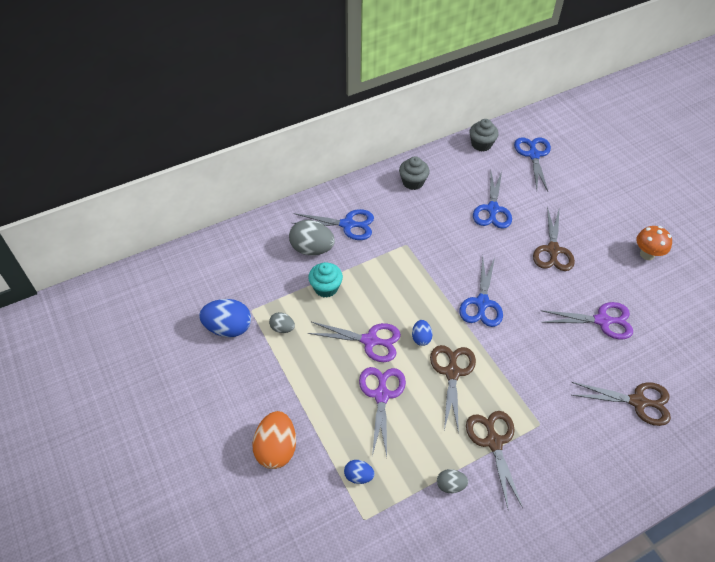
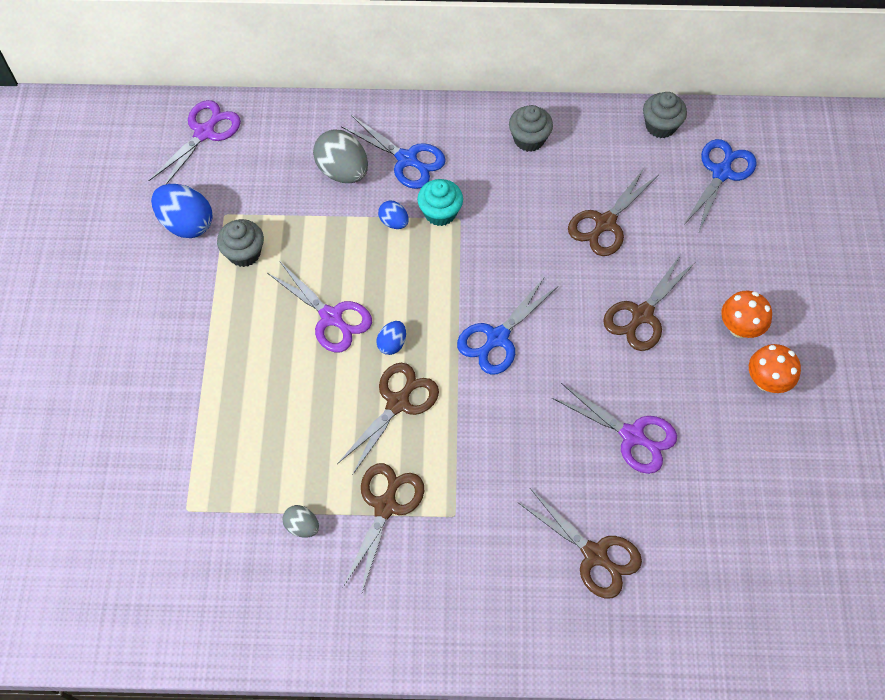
camera: 30 degrees right, 10 degrees up
orange egg [252,411,296,469] -> none
grey egg [269,312,295,333] -> grey cupcake [217,219,264,267]
turquoise cupcake [308,262,343,297] -> turquoise cupcake moved to [417,179,463,226]
blue egg [344,460,375,484] -> blue egg moved to [378,201,409,229]
purple scissors [359,367,406,457] -> purple scissors moved to [148,100,241,185]
blue scissors [473,171,512,229] -> brown scissors [568,167,658,256]
none -> orange mushroom [721,291,772,338]

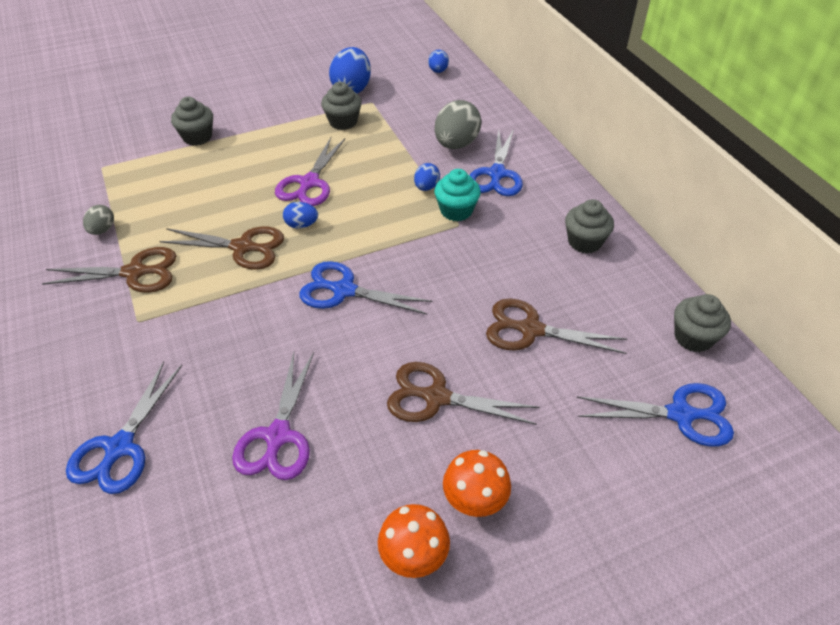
camera: 65 degrees right, 15 degrees down
purple scissors [148,100,241,185] -> blue egg [428,50,449,73]
brown scissors [517,488,642,599] -> blue scissors [66,361,182,494]
none -> grey cupcake [171,97,213,146]

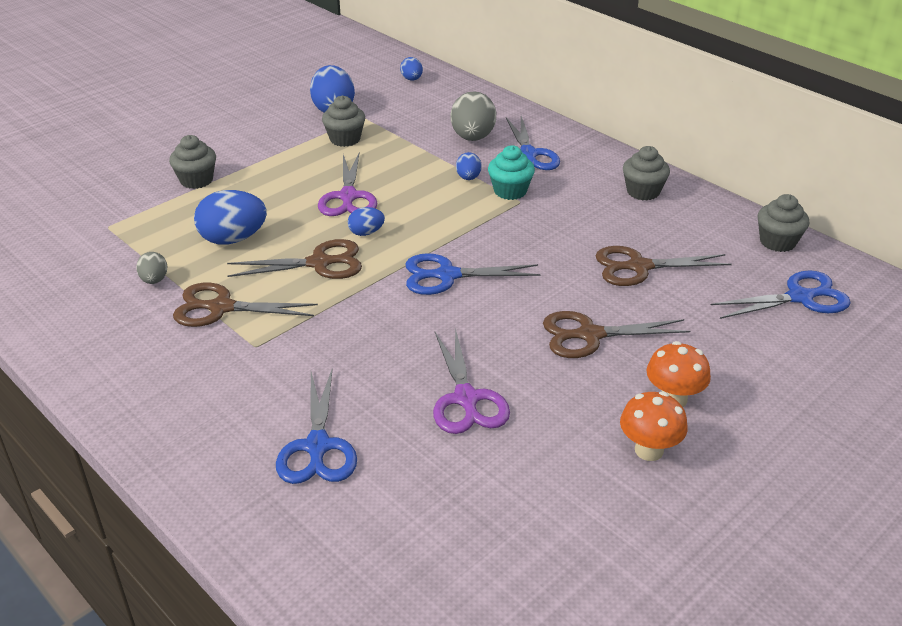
camera: 20 degrees left, 10 degrees down
brown scissors [42,247,176,293] -> brown scissors turned 150 degrees counterclockwise [173,283,318,327]
none -> blue egg [194,190,267,245]

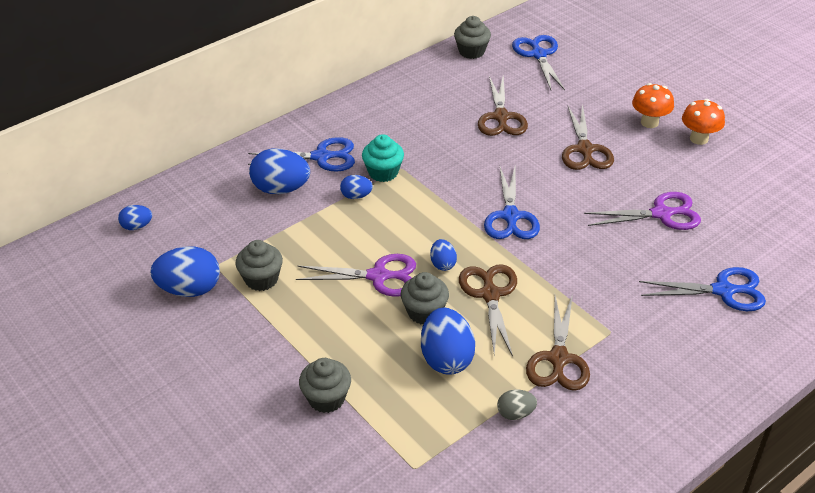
camera: 85 degrees left, 5 degrees up
grey egg [451,91,496,141] -> blue egg [249,149,310,194]
grey cupcake [623,146,670,201] -> grey cupcake moved to [400,272,449,324]

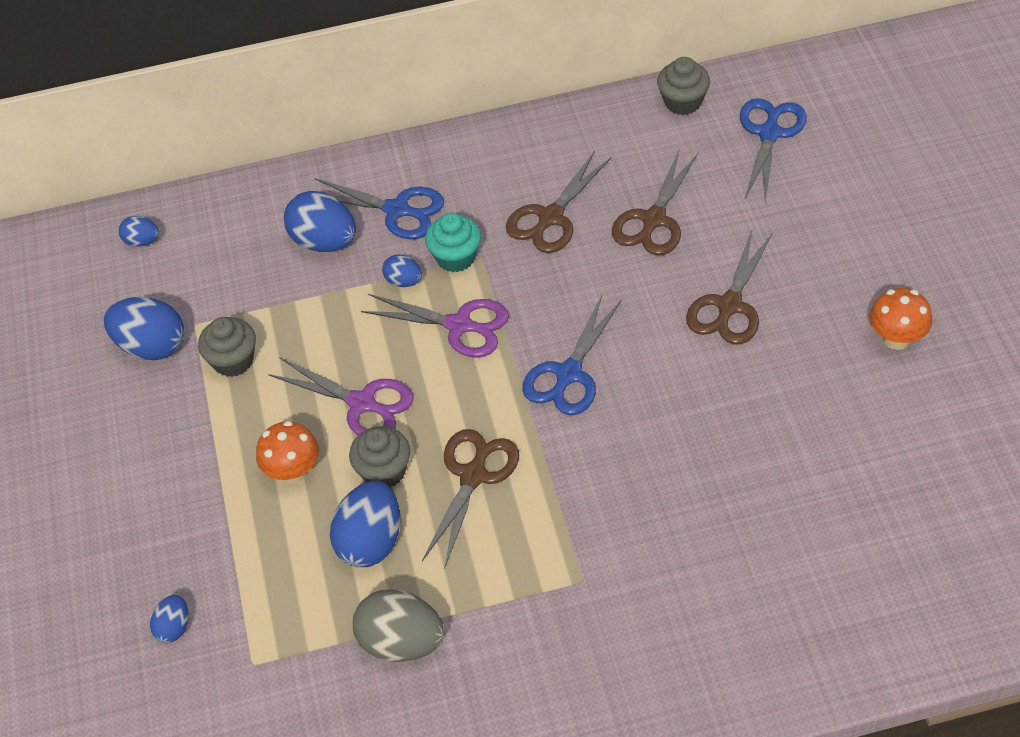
camera: 30 degrees right, 10 degrees up
grey cupcake [299,358,351,413] -> none
blue egg [430,239,457,271] -> blue egg moved to [150,595,189,643]
grey egg [497,390,537,420] -> grey egg [353,589,445,662], size x1.88
brown scissors [526,294,590,391] -> brown scissors moved to [506,151,612,253]
purple scissors [584,192,701,230] -> purple scissors moved to [361,294,509,358]
orange mushroom [632,83,674,128] -> orange mushroom moved to [256,421,319,484]
blue scissors [639,267,766,311] -> none

